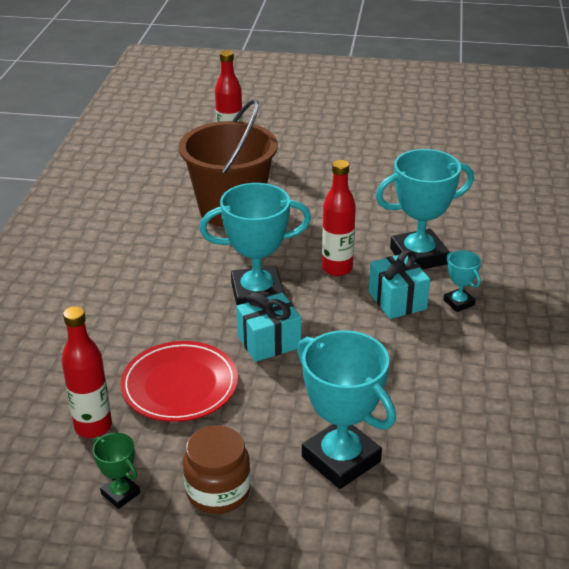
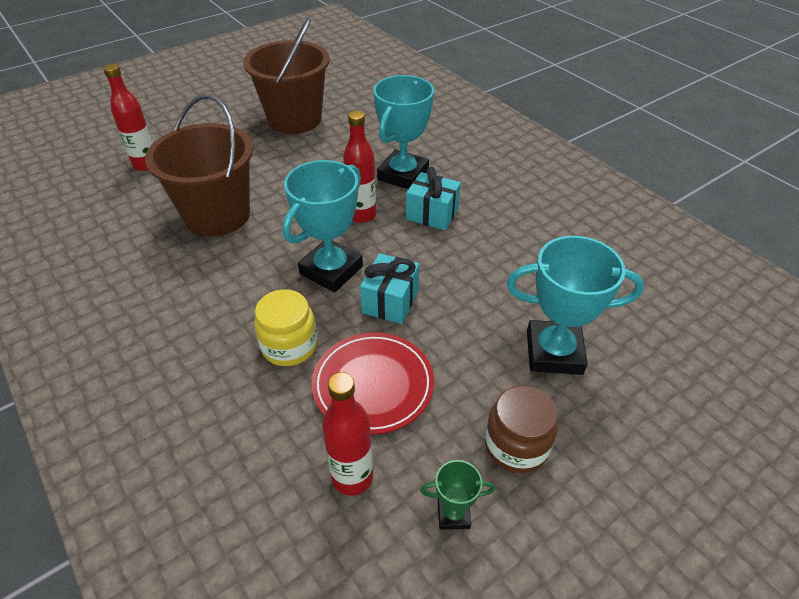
camera: 45 degrees left, 10 degrees up
turquoise trophy [443,250,481,312] -> none
none -> brown bucket [243,17,330,134]
none -> yellow jar [254,289,317,366]

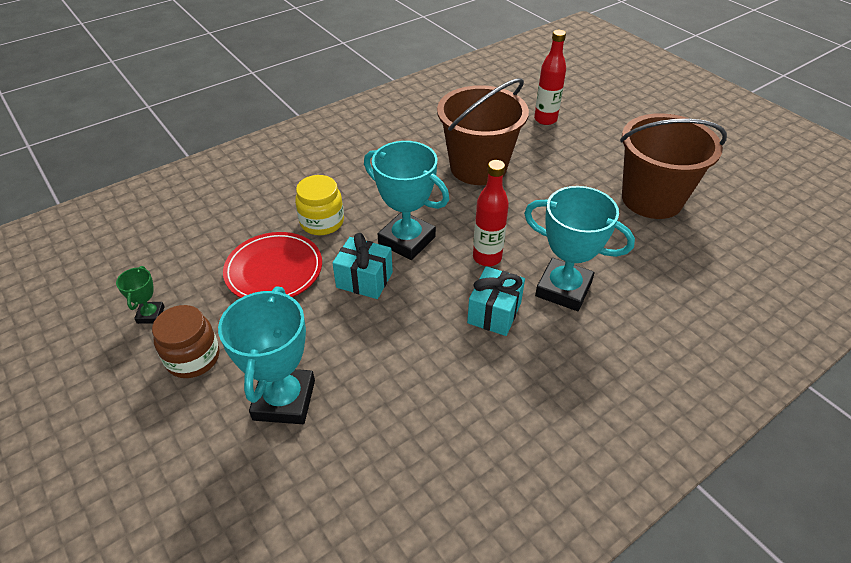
camera: 90 degrees right, 0 degrees up
red bottle [322,372,373,496] -> none

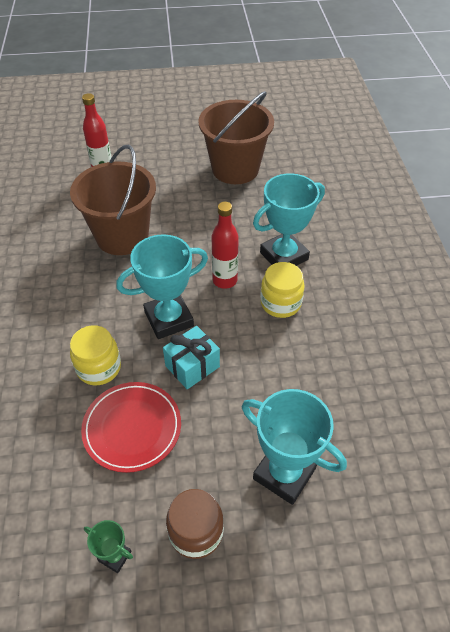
camera: 60 degrees left, 5 degrees up
turquoise gift [467,266,525,336] -> yellow jar [260,262,305,318]

